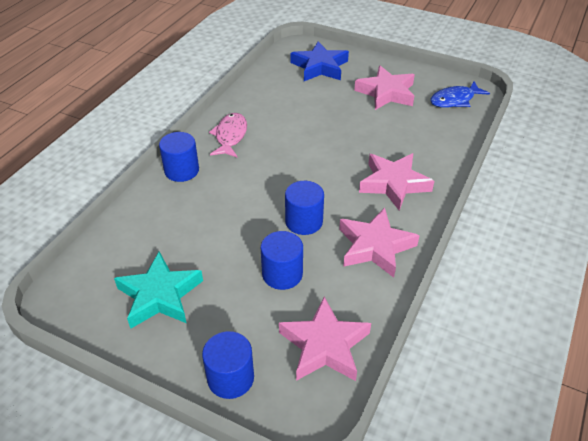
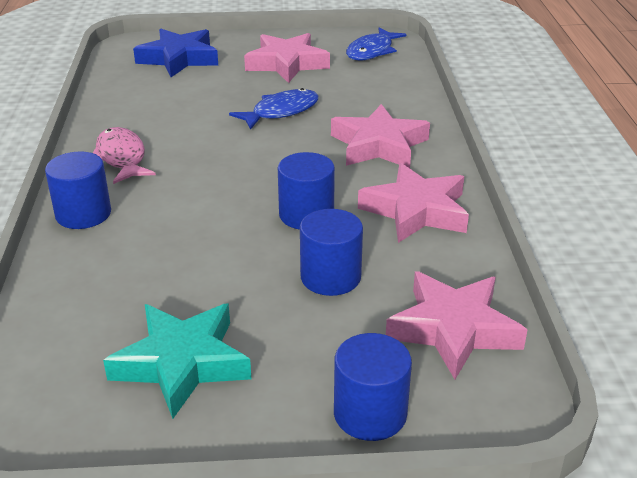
camera: 30 degrees left, 10 degrees down
none -> blue fish [229,88,319,130]

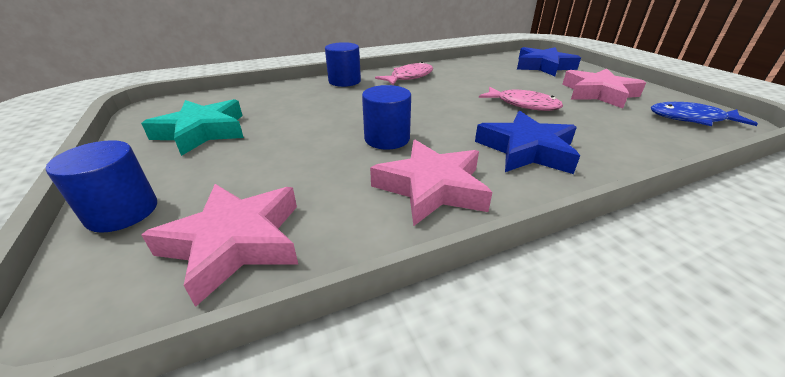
camera: 70 degrees right, 0 degrees up
blue fish [229,88,319,130] -> pink fish [479,87,563,111]
blue cylinder [300,209,363,296] -> none
pink star [331,104,430,168] -> blue star [475,111,580,174]

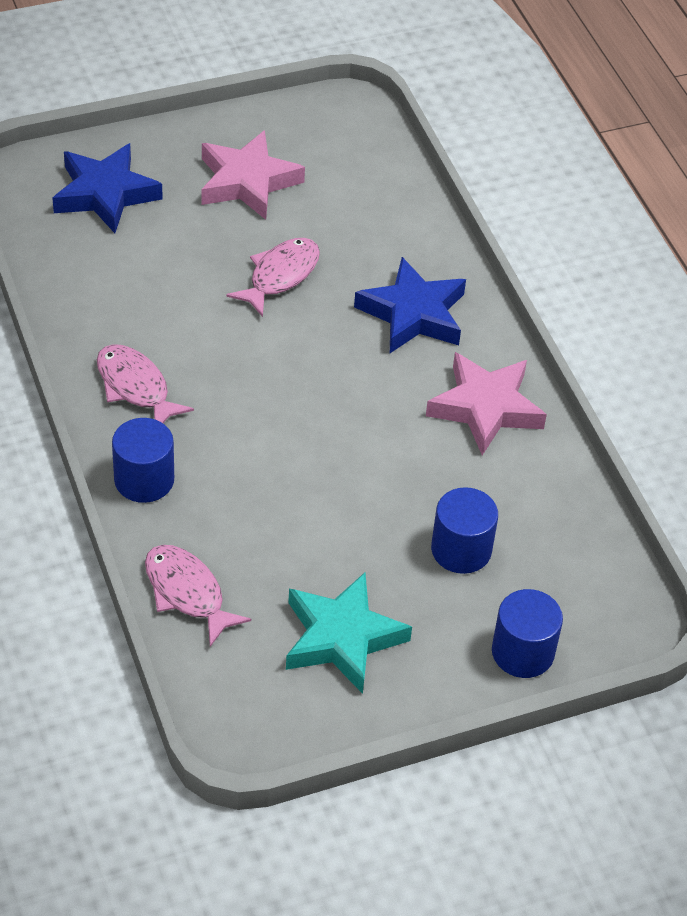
camera: 90 degrees left, 15 degrees up
pink star [141,184,298,307] -> none
blue cylinder [362,85,411,149] -> blue cylinder moved to [431,487,498,574]
blue fish [651,102,758,126] -> none
none -> pink fish [145,545,251,647]

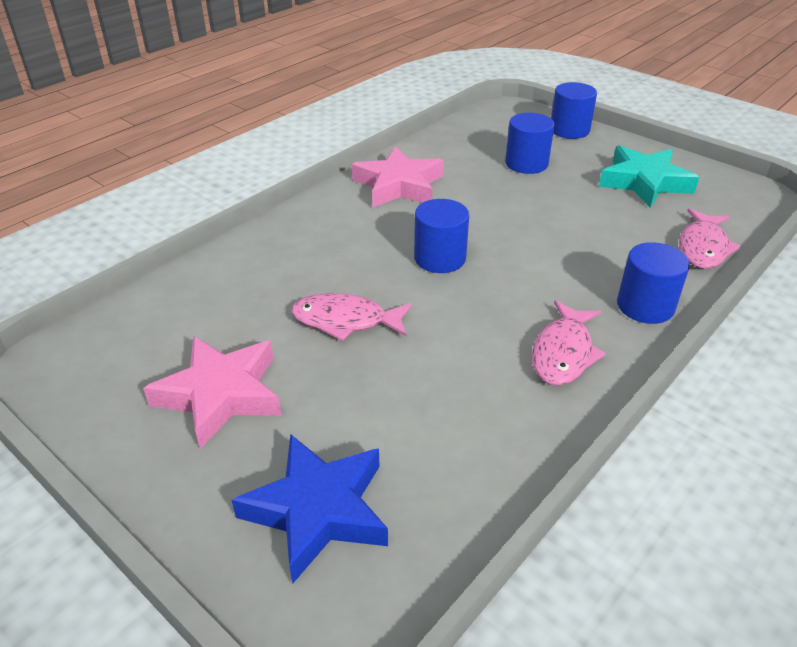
camera: 115 degrees left, 10 degrees down
blue star [354,257,466,353] -> none
none -> blue cylinder [414,199,469,273]

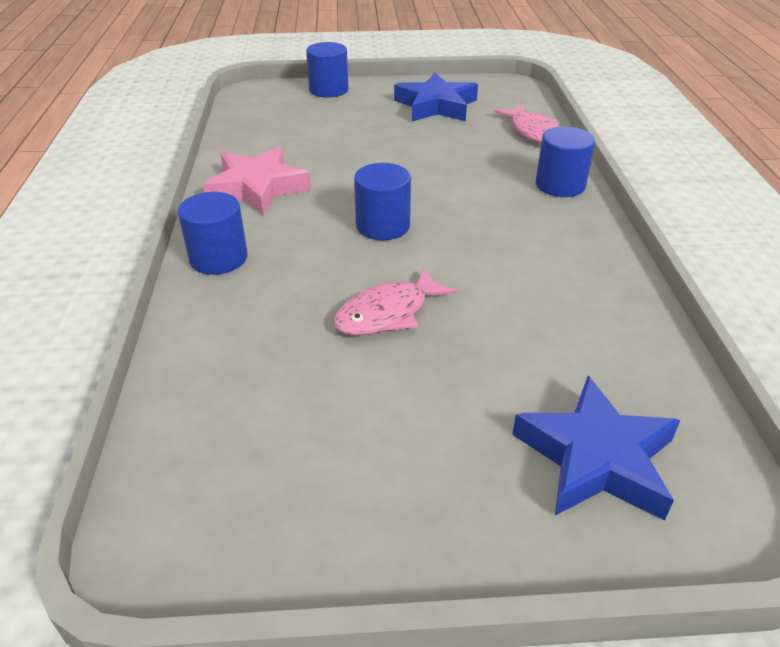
camera: 45 degrees left, 0 degrees up
pink star [143,336,282,449] -> none
blue cylinder [505,113,555,174] -> blue cylinder moved to [178,192,248,275]
pink fish [532,300,606,385] -> none
turquoise star [599,145,699,207] -> blue star [394,72,478,121]

